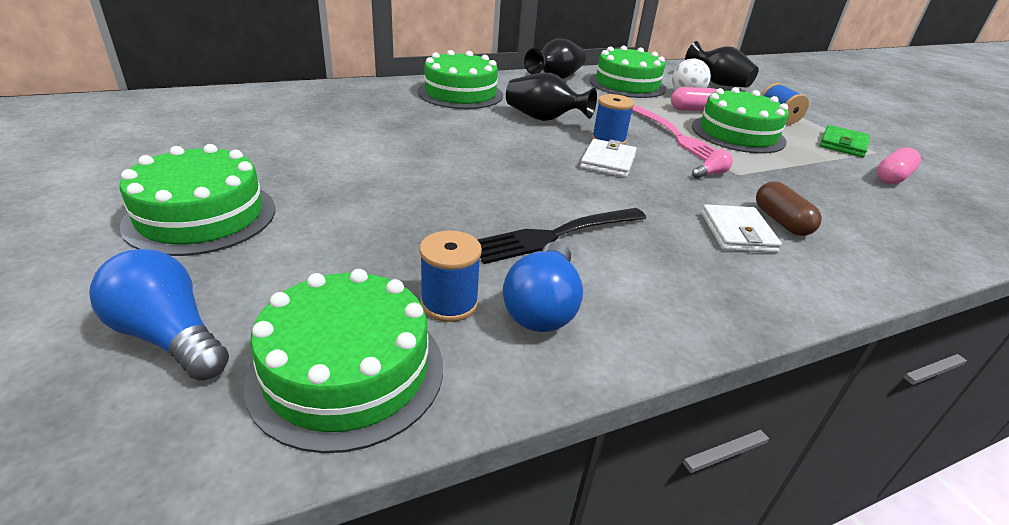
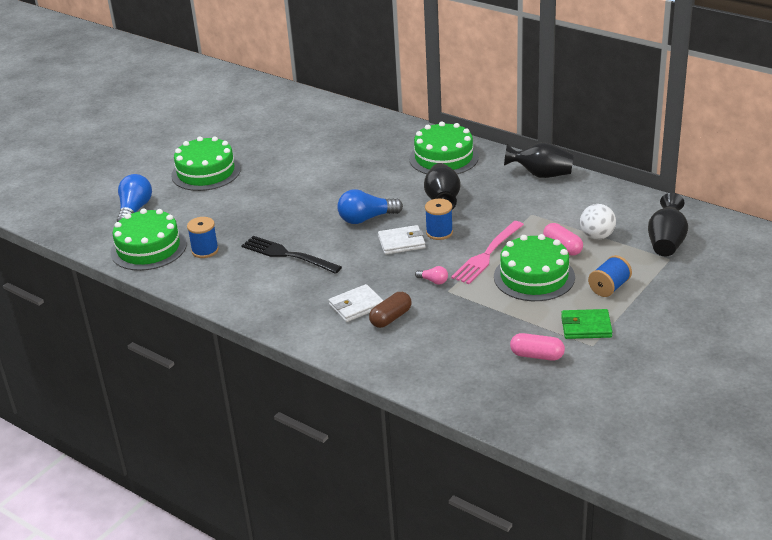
camera: 65 degrees right, 0 degrees up
blue light bulb [503,242,583,332] -> blue light bulb moved to [337,189,403,224]
green cake [589,46,666,98] -> none

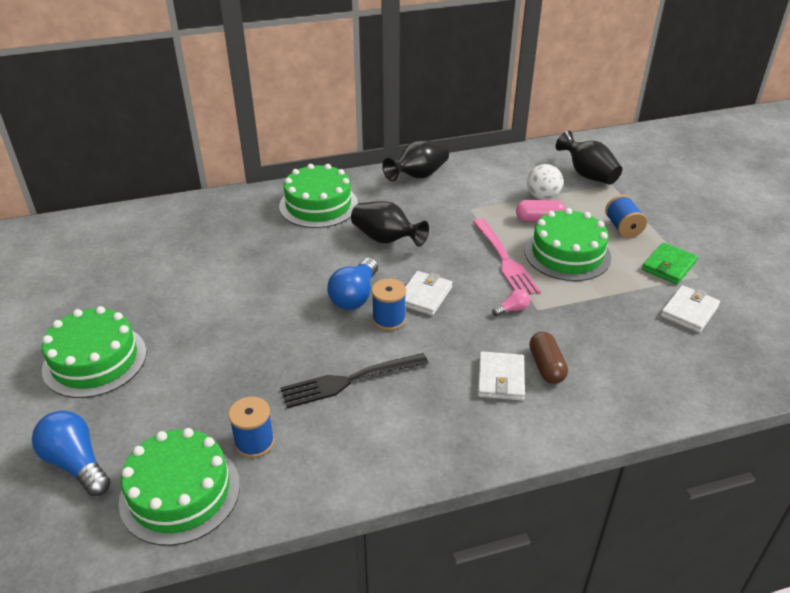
camera: 55 degrees left, 5 degrees up
blue spool [425,199,453,240] -> blue spool moved to [372,279,406,331]
pink capsule [510,333,565,361] -> white wallet [661,285,720,333]

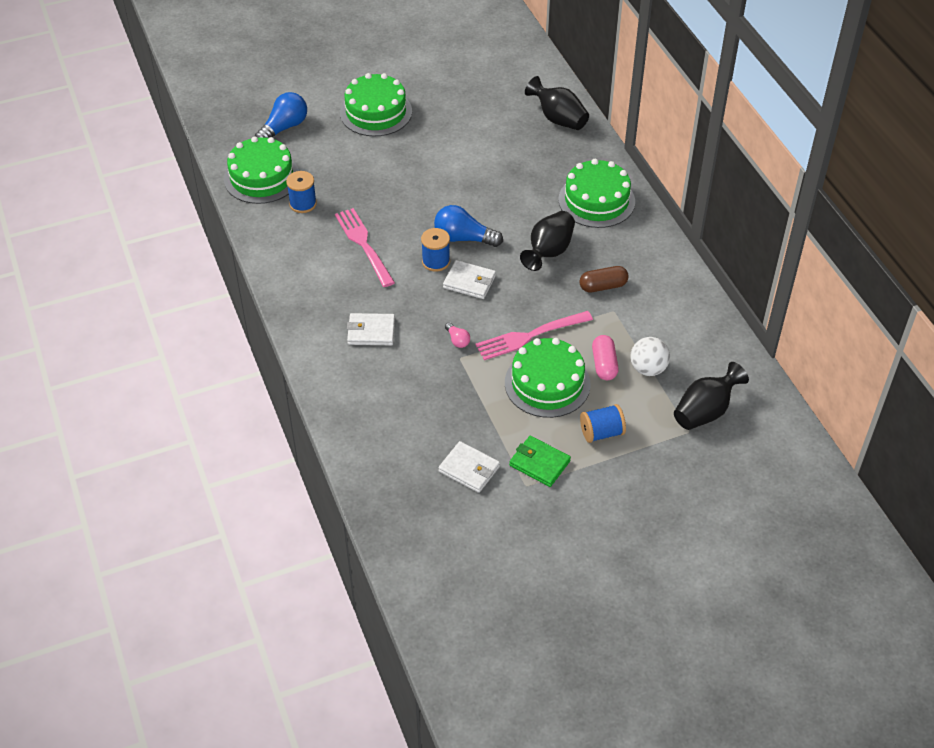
camera: 85 degrees right, 10 degrees up
black fork [280,353,429,408] -> pink fork [335,208,395,287]
black vase [382,140,449,181] -> black vase moved to [525,76,589,130]
brown capsule [529,332,568,384] -> brown capsule moved to [579,266,629,292]

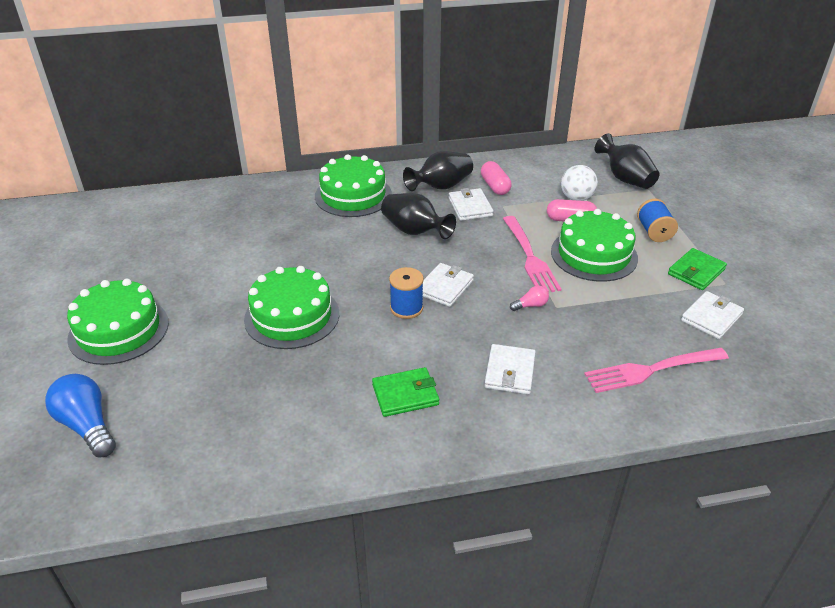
camera: 80 degrees left, 10 degrees down
green cake [224,136,299,204] -> green cake moved to [244,266,339,349]
blue spool [286,171,317,213] -> none
pink fork [335,208,395,287] -> pink fork moved to [584,348,729,393]
blue light bulb [434,205,503,247] -> none
black vase [525,76,589,130] -> black vase moved to [403,151,473,191]
brown capsule [579,266,629,292] -> white wallet [449,188,494,221]
none -> green wallet [372,367,439,417]
none -> pink capsule [481,161,512,195]

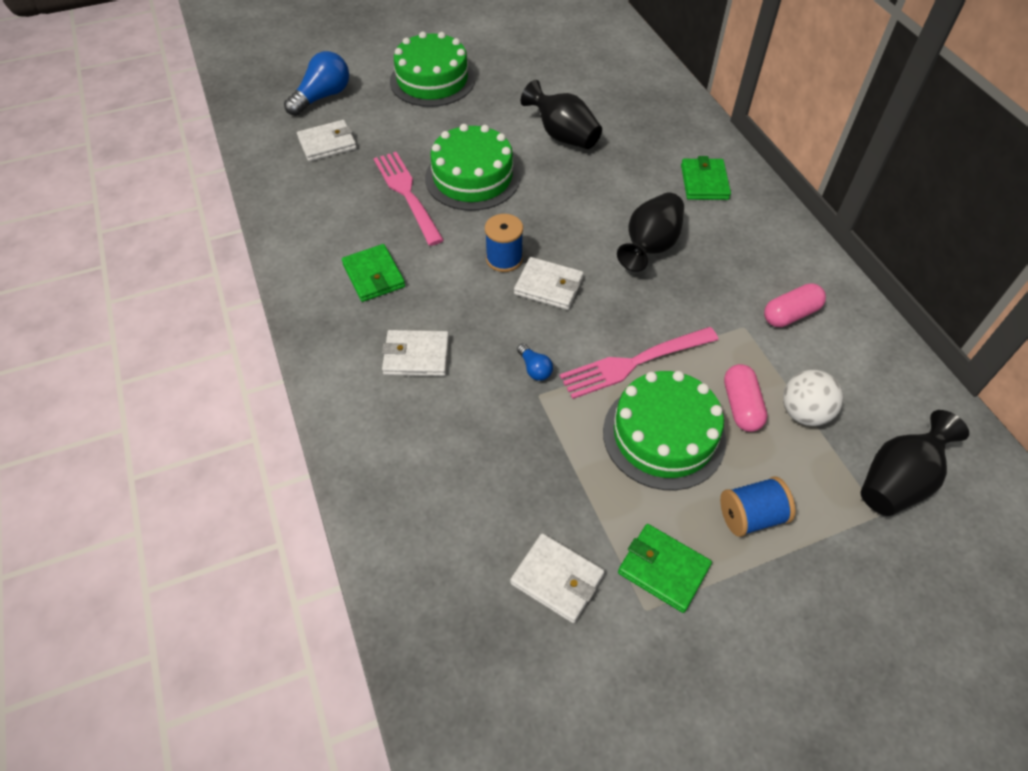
camera: 80 degrees right, 15 degrees up
green cake [315,154,392,217] -> green wallet [681,156,731,200]
black vase [403,151,473,191] -> black vase moved to [521,80,602,149]
white wallet [449,188,494,221] -> white wallet moved to [297,120,357,162]
pink light bulb [510,285,549,311] -> blue light bulb [517,344,553,381]
pink fork [584,348,729,393] -> pink fork moved to [374,152,444,246]

